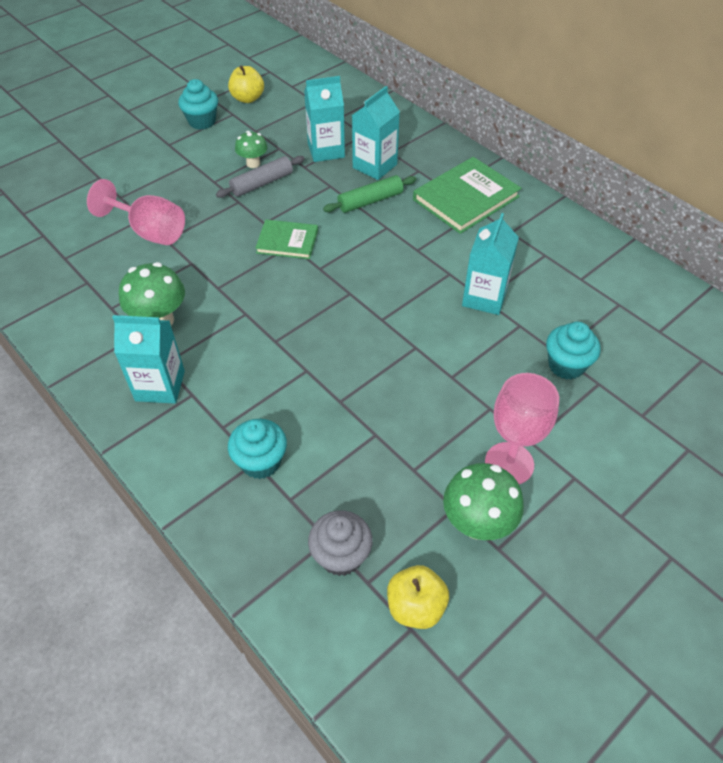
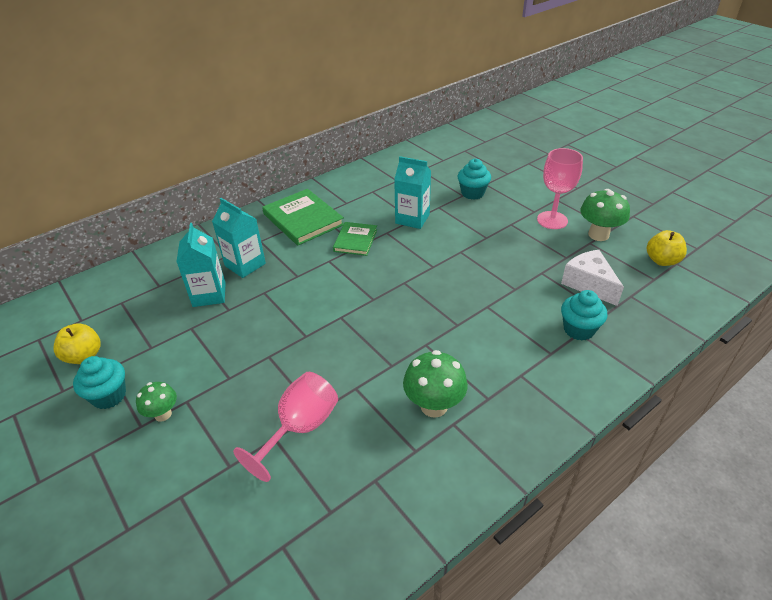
camera: 85 degrees left, 10 degrees down
turquoise carton [112,315,185,404] -> none
grey rolling pin [216,156,305,198] -> none
green mushroom [235,131,268,168] -> green mushroom moved to [136,382,177,422]
green book [255,220,318,259] -> green book moved to [333,222,377,256]
grey cupcake [308,510,372,576] -> none
green rolling pin [323,175,416,213] -> none
none -> white cheese [561,250,624,306]

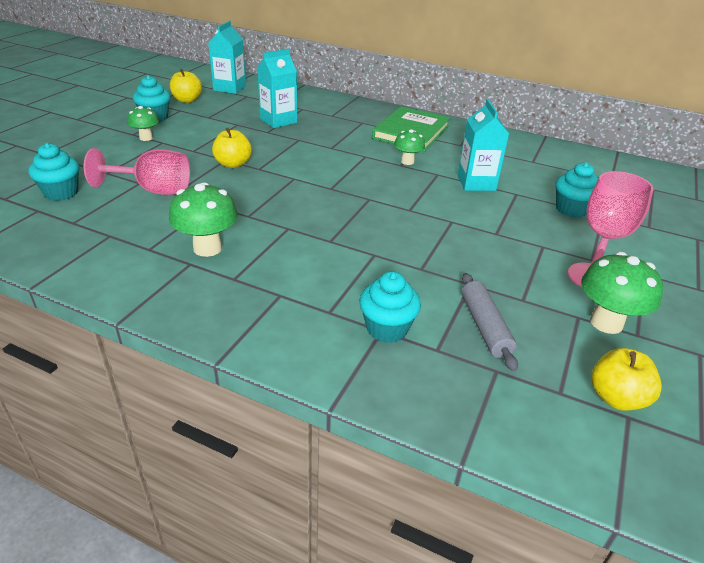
camera: 60 degrees right, 5 degrees down
turquoise carton [212,198,266,278] -> turquoise carton moved to [208,21,246,94]
green book [333,222,377,256] -> green mushroom [394,129,425,165]
white cheese [561,250,624,306] -> grey rolling pin [462,273,518,371]
none -> turquoise cupcake [29,143,79,201]
none -> yellow apple [212,128,252,168]

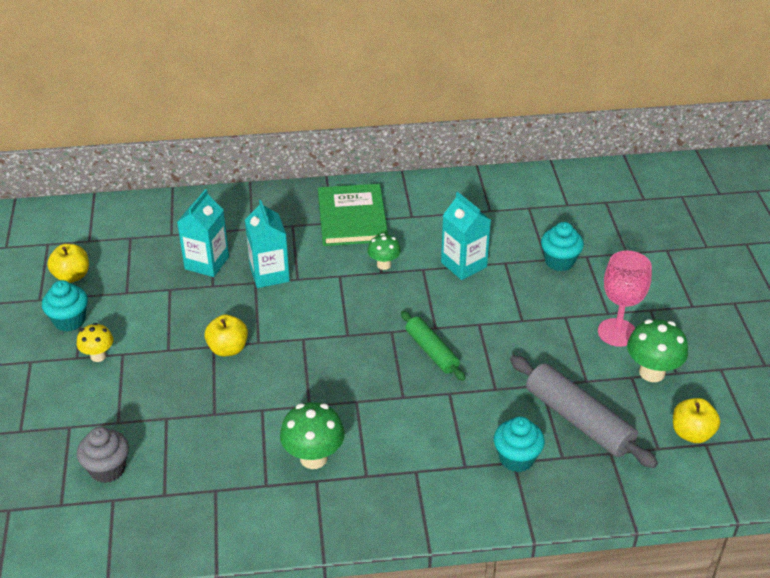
camera: 30 degrees left, 5 degrees up
turquoise cupcake [29,143,79,201] -> grey cupcake [77,427,129,483]
pink goblet [84,148,190,195] -> none
green mushroom [127,106,159,141] -> yellow mushroom [77,323,113,362]
turquoise carton [208,21,246,94] -> turquoise carton moved to [245,200,290,288]
grey rolling pin [462,273,518,371] -> grey rolling pin [510,355,658,468], size x1.61
none -> green rolling pin [401,311,466,381]

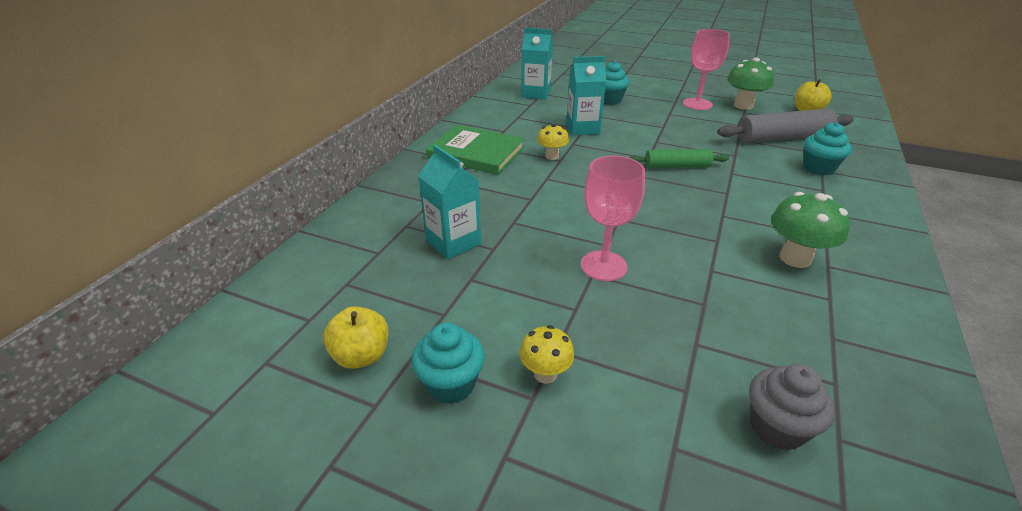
camera: 60 degrees left, 5 degrees down
yellow apple [204,315,248,356] -> pink goblet [581,156,645,281]
turquoise carton [245,200,290,288] -> turquoise carton moved to [521,28,553,99]
green mushroom [367,233,401,270] -> yellow mushroom [537,124,569,160]

